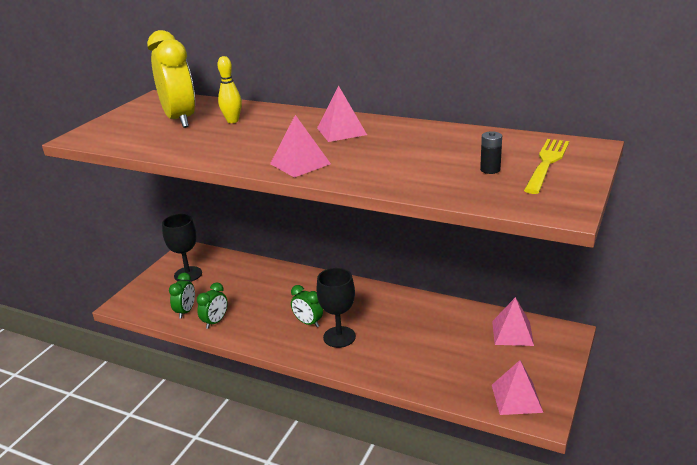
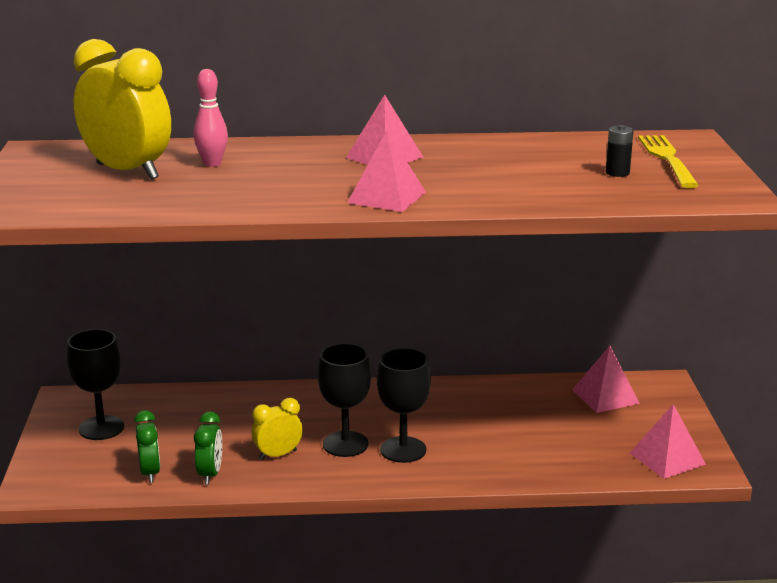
camera: 30 degrees left, 5 degrees down
yellow bowling pin [217,56,242,123] -> pink bowling pin [193,69,228,167]
green clock [291,285,323,327] -> black goblet [318,343,371,457]
none -> yellow clock [251,398,303,460]

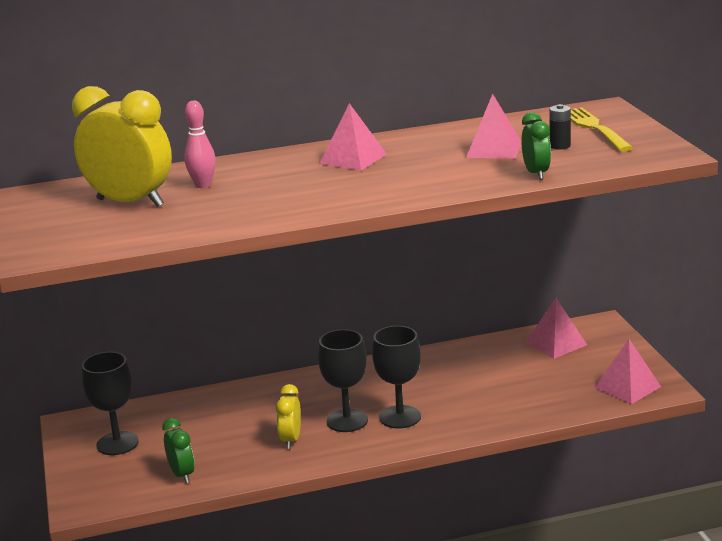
camera: 10 degrees left, 0 degrees up
green clock [194,411,222,484] -> green clock moved to [522,112,551,180]
yellow clock [251,398,303,460] -> yellow clock turned 45 degrees counterclockwise [276,384,301,449]
pink pyramid [347,130,426,212] -> pink pyramid moved to [466,94,521,159]

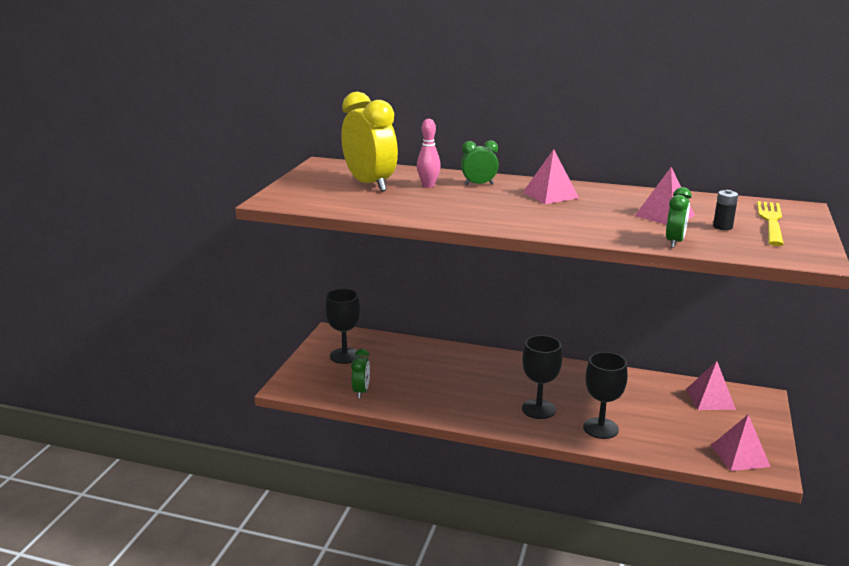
camera: 30 degrees right, 0 degrees up
yellow clock [276,384,301,449] -> none
black goblet [318,329,368,432] -> black goblet moved to [583,352,628,439]
none -> green clock [461,141,499,185]

